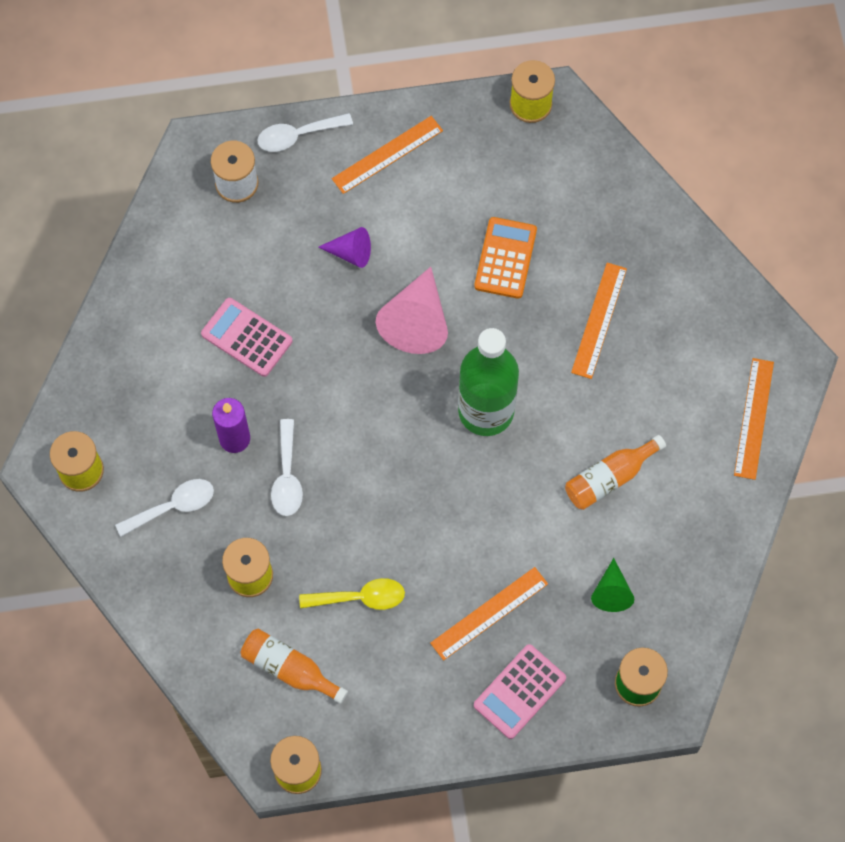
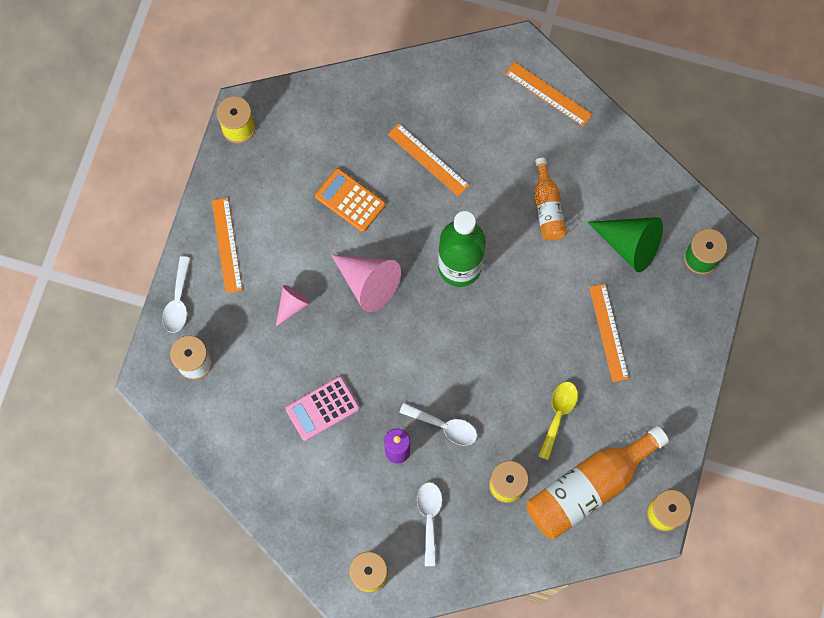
camera: 65 degrees left, 5 degrees up
orange bottle [240,629,348,704] -> orange bottle [526,426,669,539], size x1.77
purple cone [318,227,371,268] -> pink cone [276,285,311,326]
pink calculator [474,645,566,739] -> none
green cone [591,558,634,612] -> green cone [588,217,663,272], size x1.78

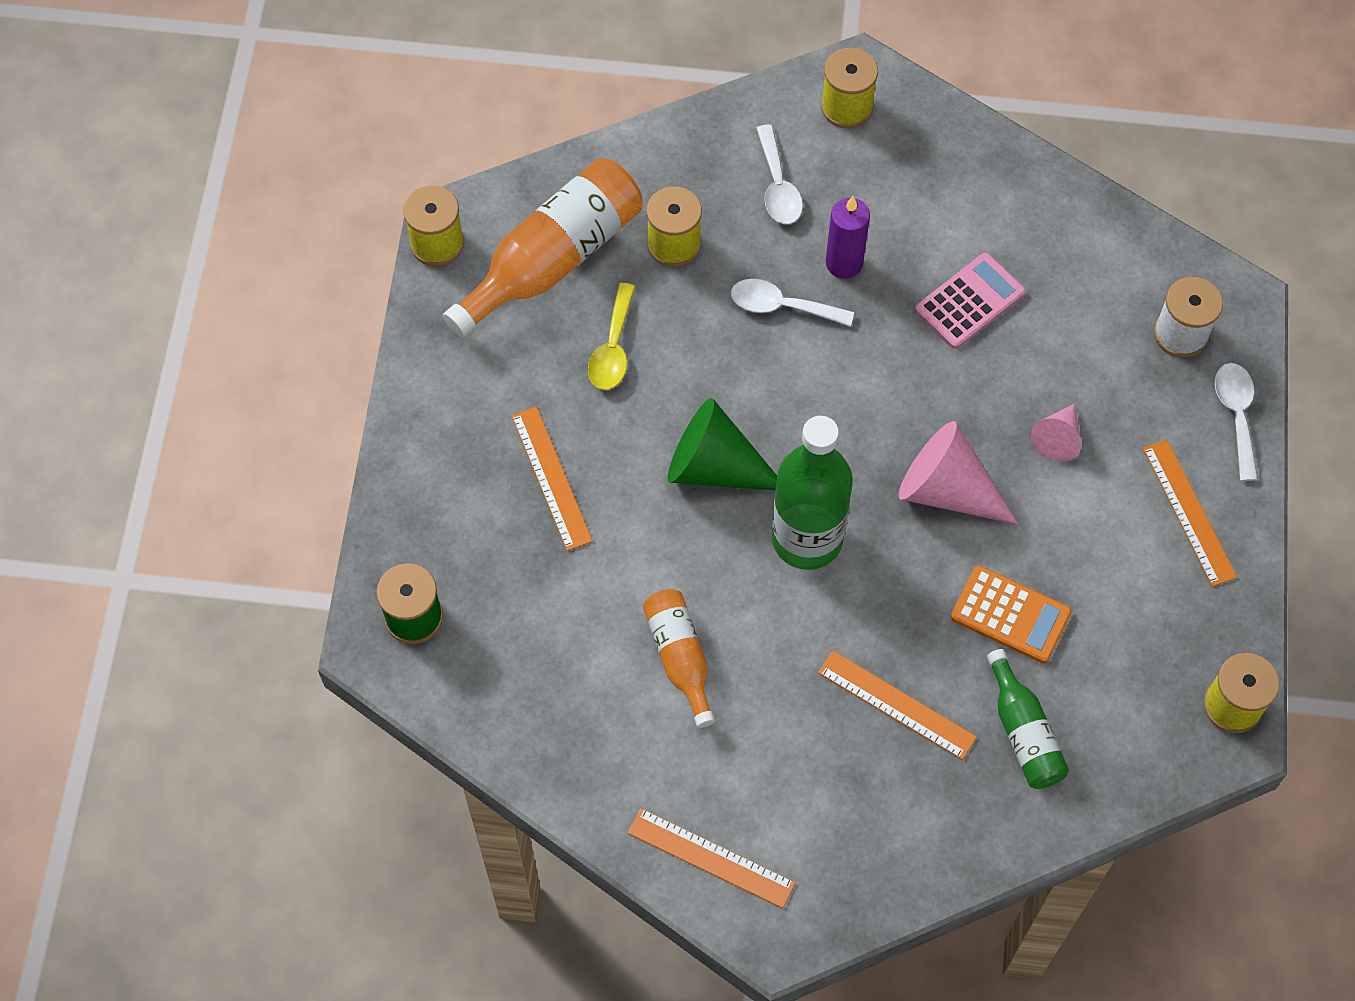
camera: 170 degrees right, 10 degrees down
green cone [588,217,663,272] -> green cone moved to [668,398,777,490]
none -> green bottle [987,649,1069,789]

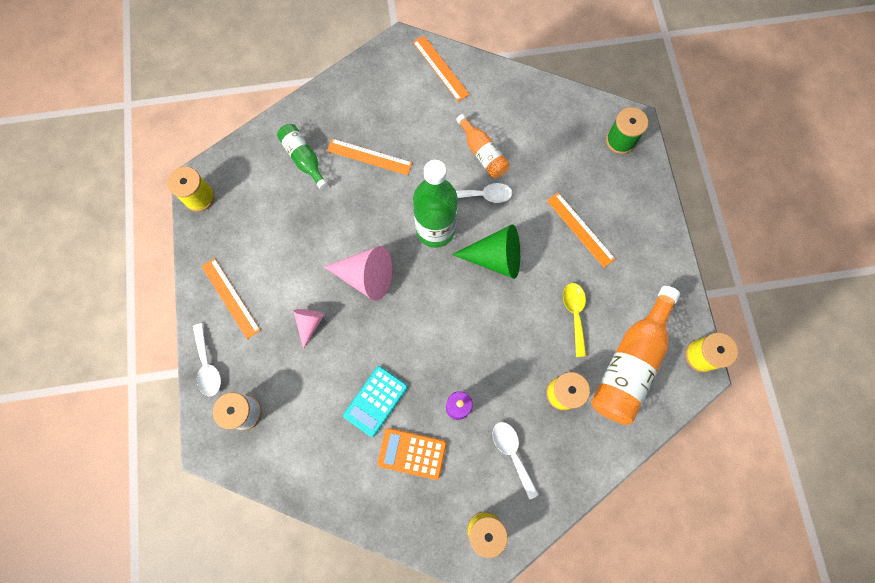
camera: 165 degrees right, 10 degrees up
orange ruler [628,808,795,908] -> orange ruler turned 45 degrees clockwise [413,36,470,101]
white spoon [731,279,854,327] -> white spoon moved to [456,183,512,203]
pink calculator [915,253,1026,349] -> turquoise calculator [343,366,408,437]
orange calculator [951,566,1072,663] -> orange calculator moved to [377,428,447,480]

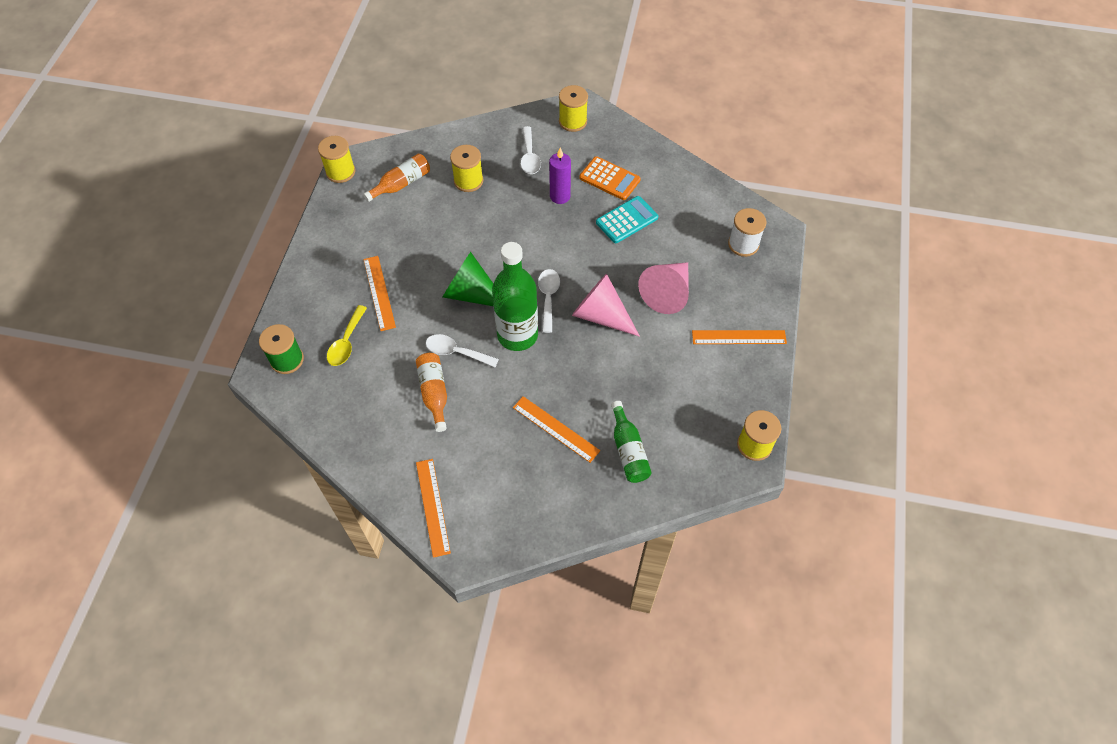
camera: 160 degrees left, 15 degrees down
white spoon [193,323,221,396] -> white spoon moved to [538,269,560,333]
orange ruler [201,258,261,339] -> orange ruler turned 75 degrees counterclockwise [692,330,787,344]
pink cone [293,309,324,349] -> pink cone [638,262,689,314], size x1.78
yellow spoon [563,283,586,357] -> yellow spoon moved to [327,305,367,366]
orange bottle [591,286,680,425] -> orange bottle [363,154,430,202], size x0.56

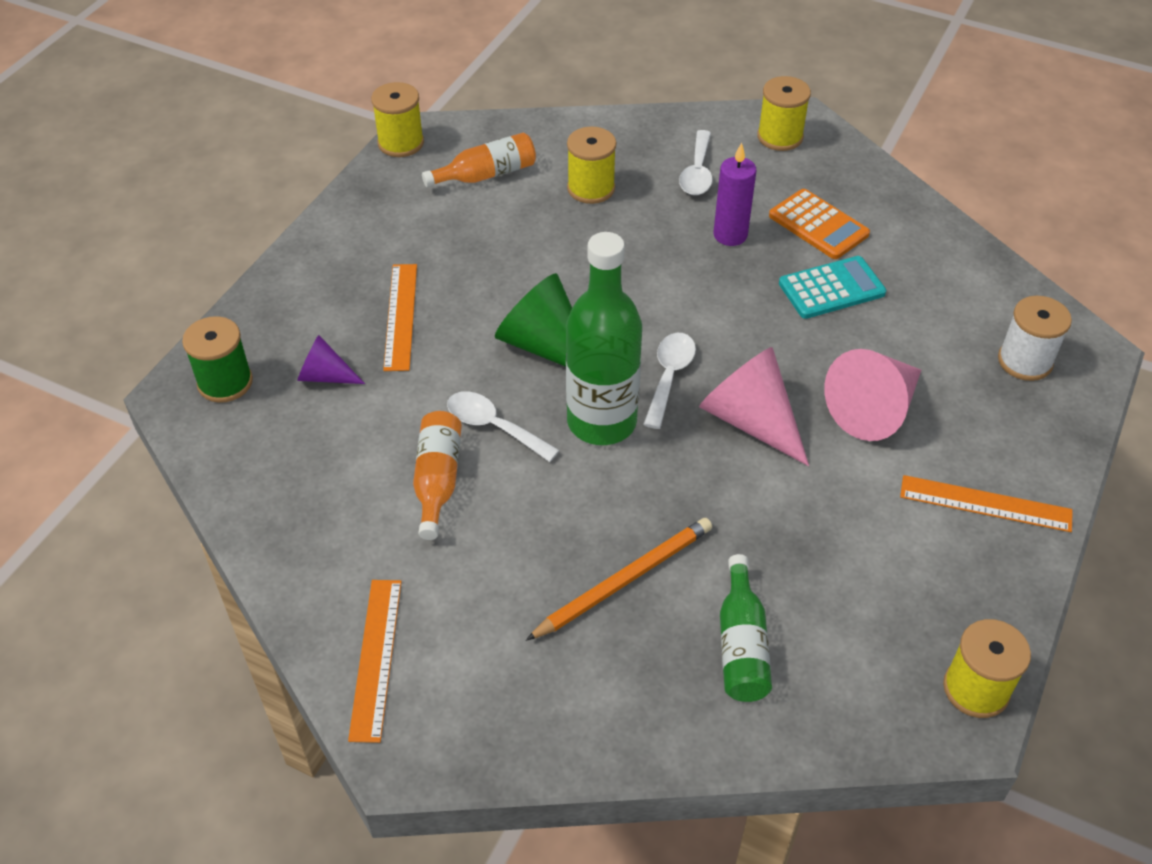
camera: 15 degrees right, 10 degrees down
yellow spoon [327,305,367,366] -> purple cone [297,335,365,384]
orange ruler [513,396,601,463] -> orange pencil [526,518,712,641]

